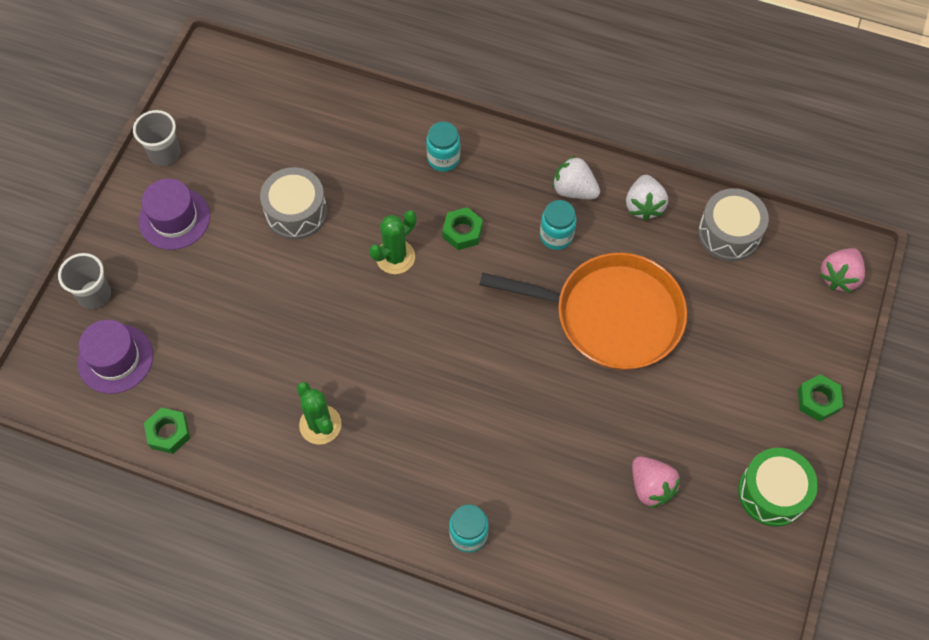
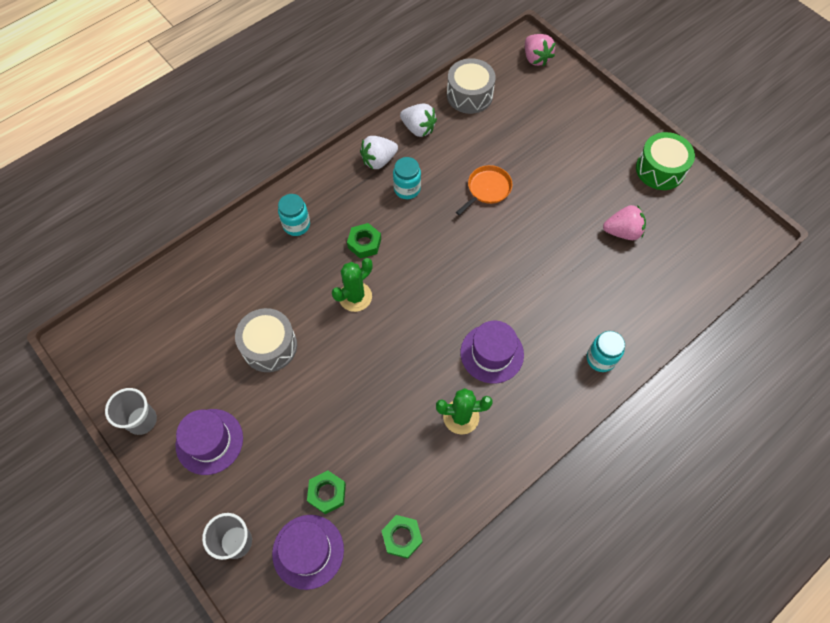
camera: 60 degrees left, 0 degrees up
green cactus [369,210,417,274] -> green cactus turned 60 degrees clockwise [332,258,373,312]
orange pan [479,253,687,370] -> orange pan [456,165,512,215], size x0.45
green nut [798,374,843,422] -> green nut moved to [307,470,346,514]
none -> purple hat [460,321,524,383]

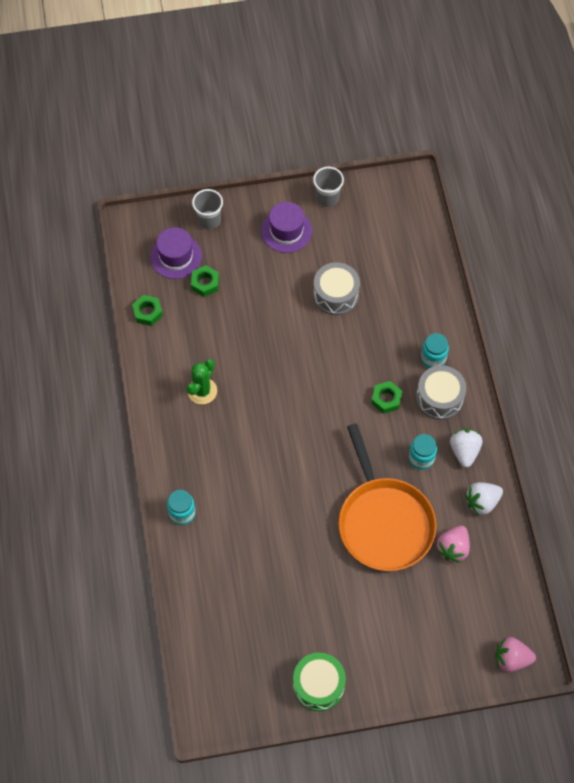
camera: 120 degrees right, 0 degrees up
green cactus [332,258,373,312] -> none
grey drum [447,58,496,114] -> grey drum moved to [416,365,466,420]
orange pan [456,165,512,215] -> orange pan [339,423,437,571], size x2.21
purple hat [460,321,524,383] -> none
pink strawberry [603,205,646,240] -> pink strawberry moved to [436,526,470,563]

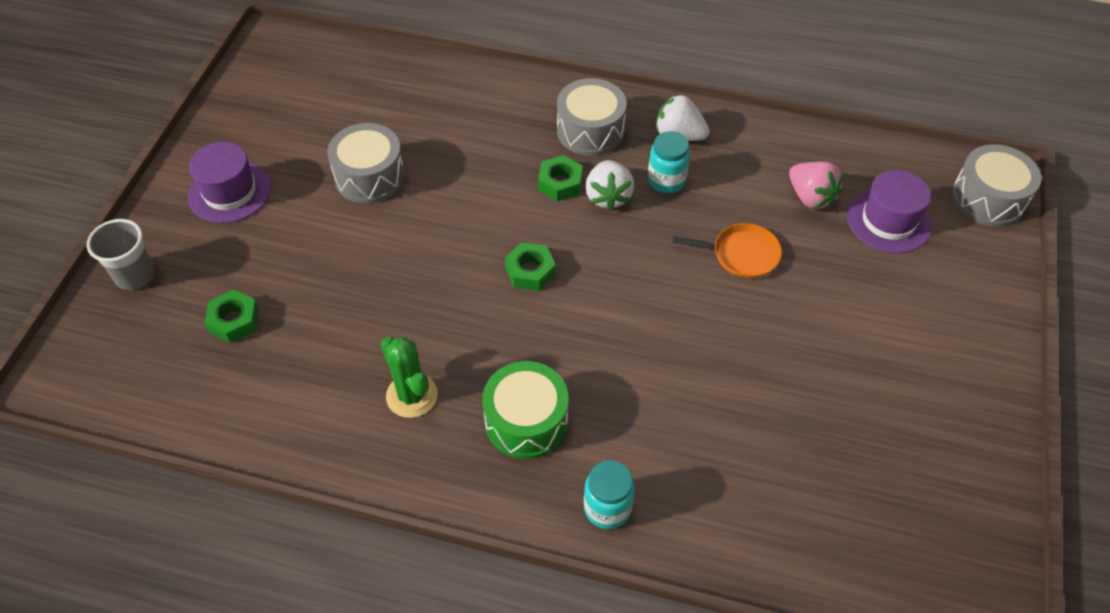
camera: 65 degrees left, 10 degrees down
green nut [132,295,163,326] -> green nut moved to [505,242,555,291]
purple hat [150,227,202,279] -> purple hat moved to [847,170,932,253]
green drum [293,653,346,711] -> green drum moved to [482,361,569,459]
grey cup [313,167,344,207] -> none
orange pan [339,423,437,571] -> orange pan [673,223,782,278], size x0.45
turquoise jar [421,333,449,368] -> none
white strawberry [465,482,503,515] -> white strawberry moved to [585,160,634,211]
pink strawberry [495,637,536,672] -> grey drum [952,144,1041,227]

